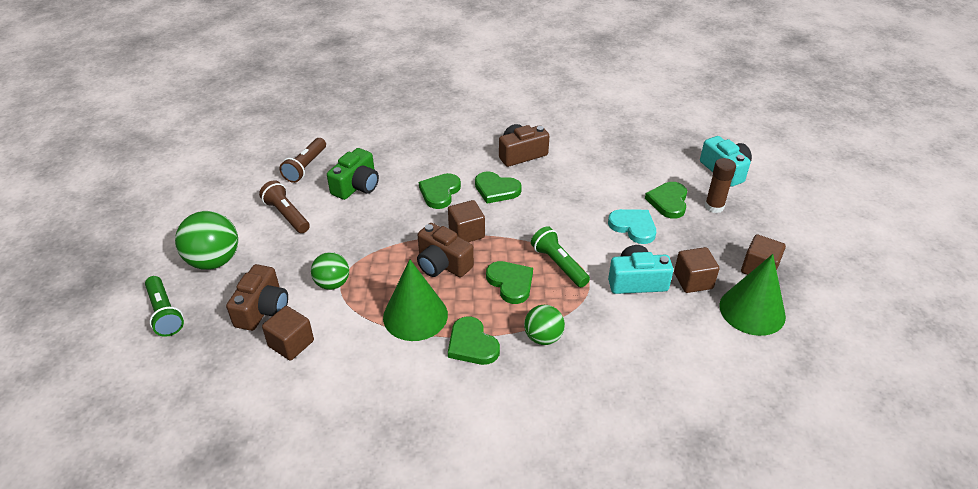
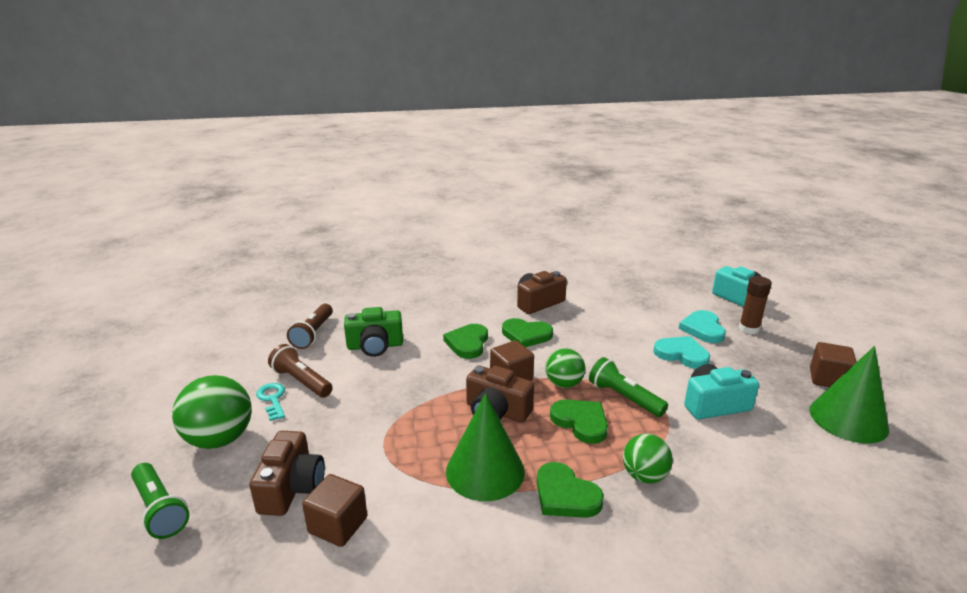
camera: 10 degrees left, 15 degrees down
green ball [311,252,349,290] -> green ball moved to [546,348,585,388]
green camera [327,148,379,200] -> green camera turned 60 degrees clockwise [344,307,403,357]
green heart [645,182,687,219] -> turquoise heart [679,310,726,343]
brown cube [674,247,719,293] -> none
none -> turquoise key [256,383,285,421]

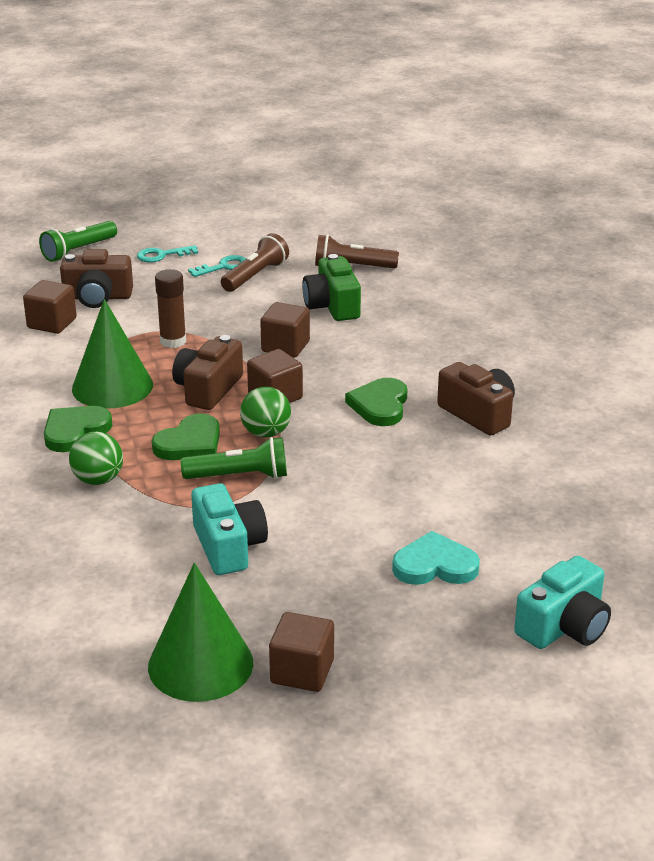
camera: 85 degrees right, 5 degrees up
green ball [172,375,252,449] -> turquoise key [137,245,198,262]
green heart [443,324,488,359] -> none
green flashlight [589,357,668,417] -> green flashlight turned 45 degrees clockwise [181,437,287,479]
turquoise heart [653,336,710,369] -> none
brown glue stick [739,276,772,334] -> brown glue stick moved to [155,269,186,348]
none -> brown cube [260,302,310,357]

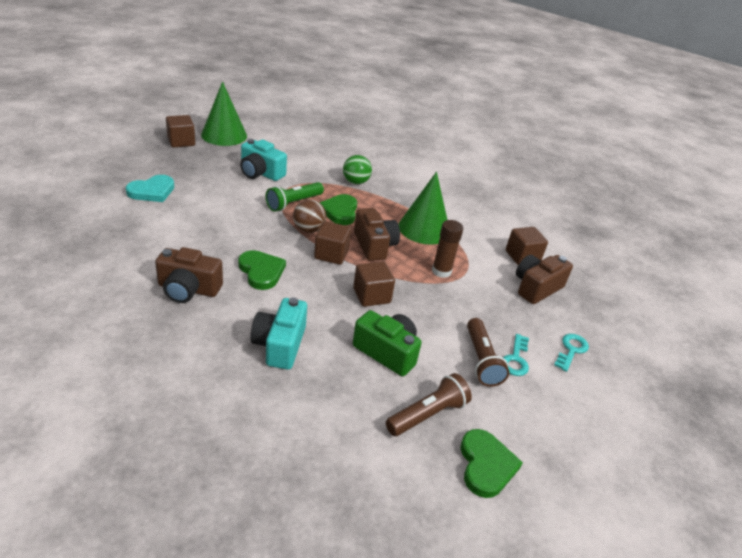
camera: 135 degrees right, 5 degrees up
green flashlight [39,221,117,262] -> none
green heart [44,406,112,452] -> green heart moved to [460,429,523,498]
green ball [240,387,291,438] -> brown ball [293,200,326,233]
turquoise camera [514,556,611,649] -> turquoise camera moved to [250,297,307,370]

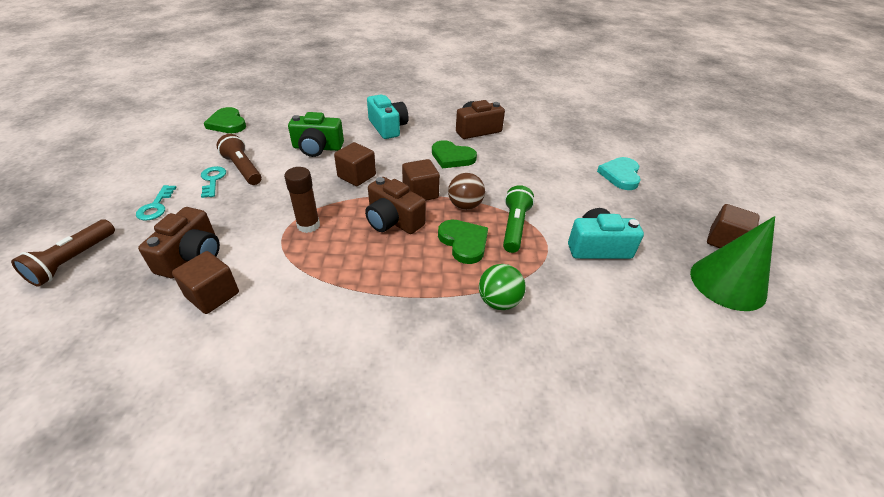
camera: 150 degrees right, 5 degrees up
brown flashlight [386,373,472,436] -> brown flashlight moved to [11,219,115,287]
green cone [399,172,447,245] -> none

